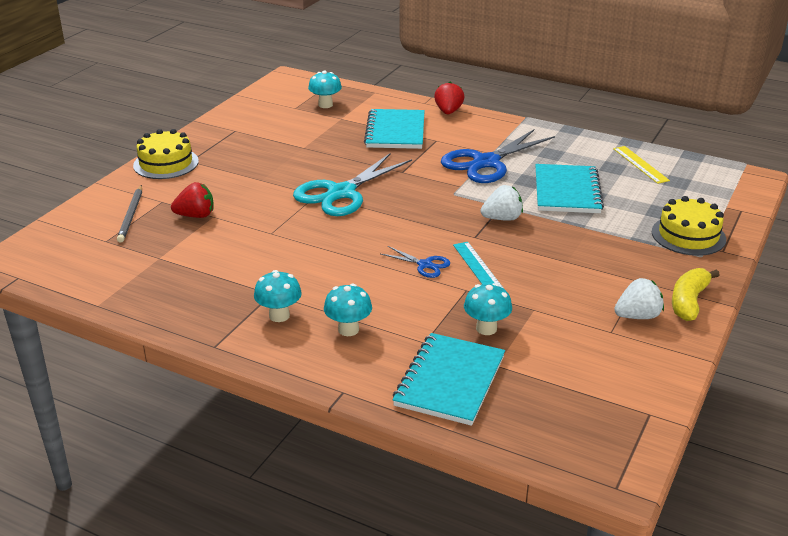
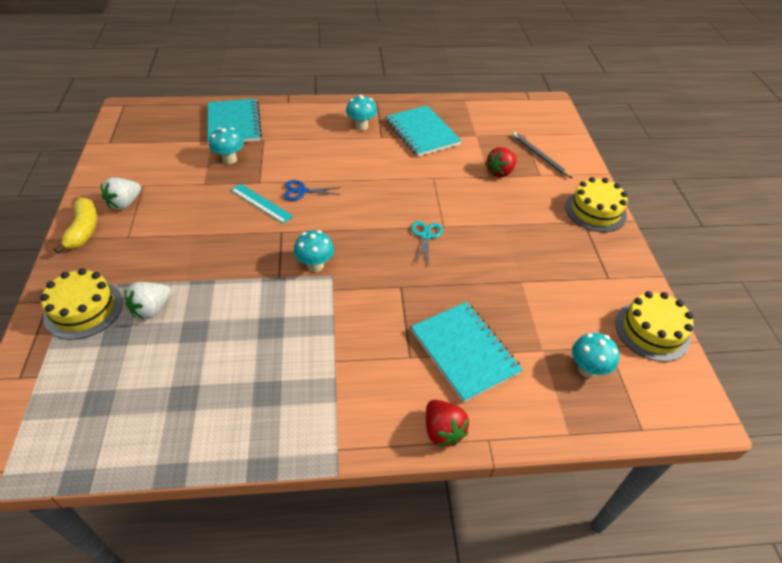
camera: 145 degrees right, 15 degrees up
turquoise scissors [293,153,412,216] -> turquoise scissors [411,221,443,264], size x0.46
turquoise mushroom [324,284,372,336] -> turquoise mushroom moved to [294,230,334,272]
blue scissors [441,129,555,183] -> none
white strawberry [481,185,523,221] -> white strawberry moved to [124,282,171,319]
turquoise notebook [535,164,604,213] -> turquoise notebook moved to [386,105,462,157]
yellow ruler [613,146,670,184] -> none
none -> yellow cake [615,291,693,362]

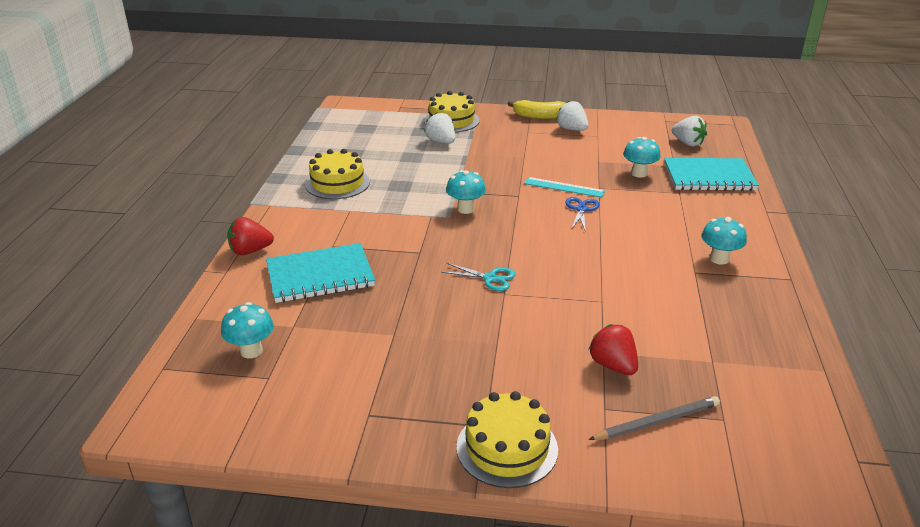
camera: 105 degrees right, 15 degrees down
turquoise ruler [231,183,294,224] -> turquoise ruler turned 60 degrees clockwise [524,177,605,198]
turquoise notebook [386,105,462,157] -> none
yellow cake [615,291,693,362] -> yellow cake moved to [305,149,370,199]
none -> white strawberry [672,116,707,147]

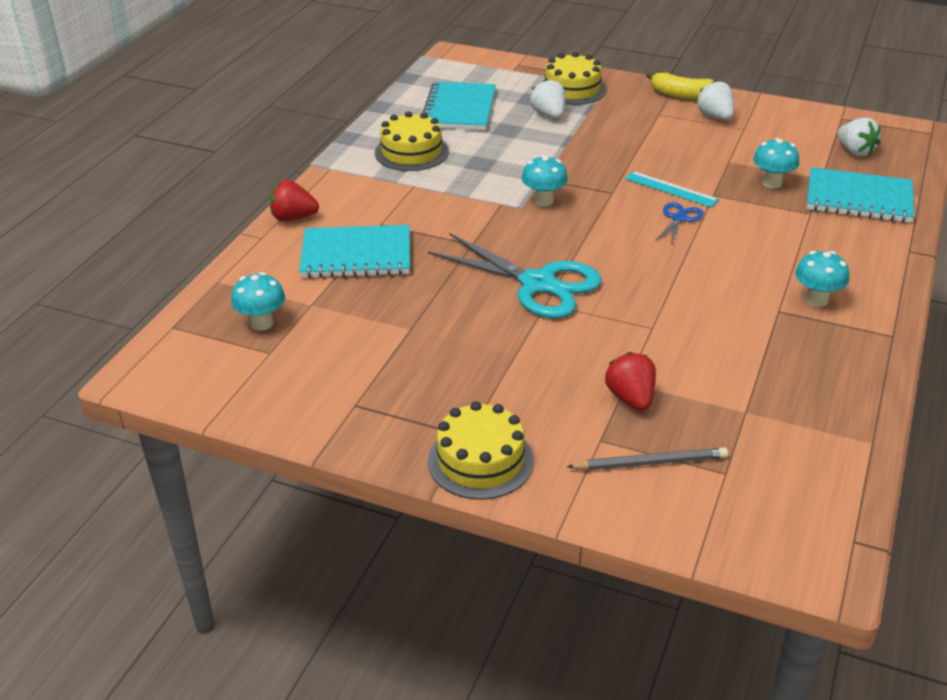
camera: 15 degrees right, 5 degrees up
turquoise scissors [441,263,516,291] -> turquoise scissors [428,233,602,318], size x2.16
none -> turquoise notebook [423,81,496,130]

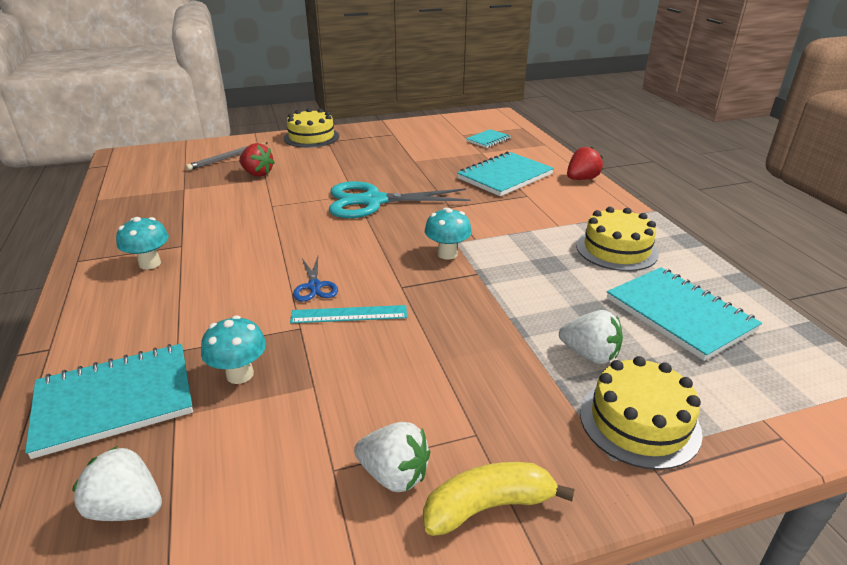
camera: 140 degrees right, 5 degrees down
turquoise mushroom [231,272,285,331] -> turquoise notebook [466,129,511,148]

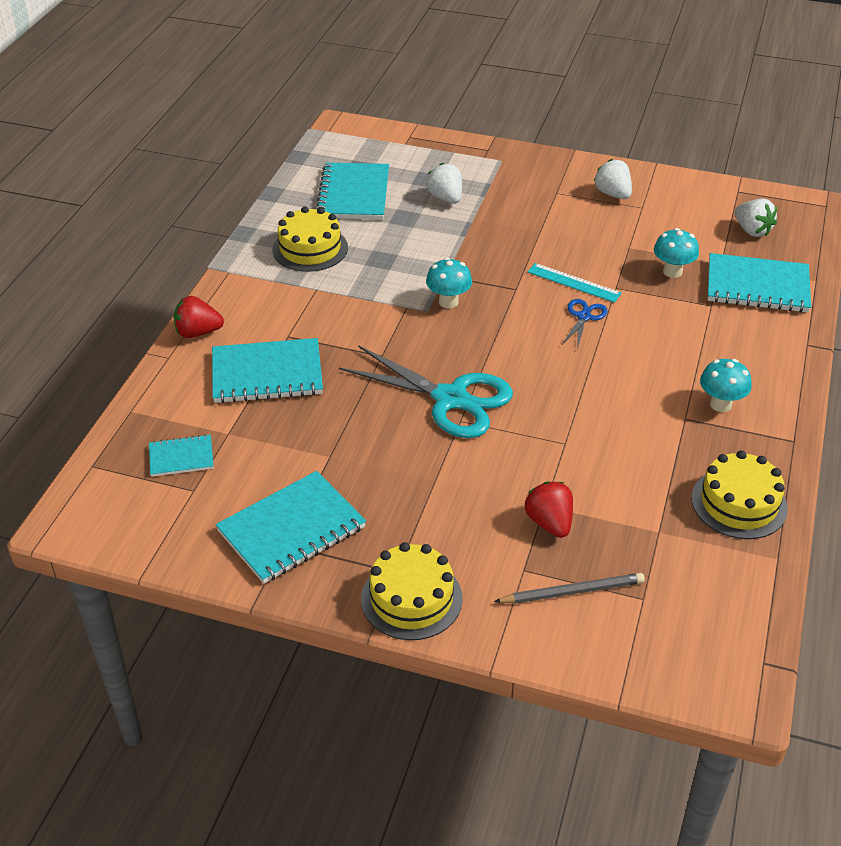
camera: 145 degrees left, 10 degrees up
yellow banana [423,462,575,536] -> none
yellow cake [580,356,703,470] -> yellow cake moved to [691,450,788,539]
none -> turquoise notebook [216,471,366,584]

